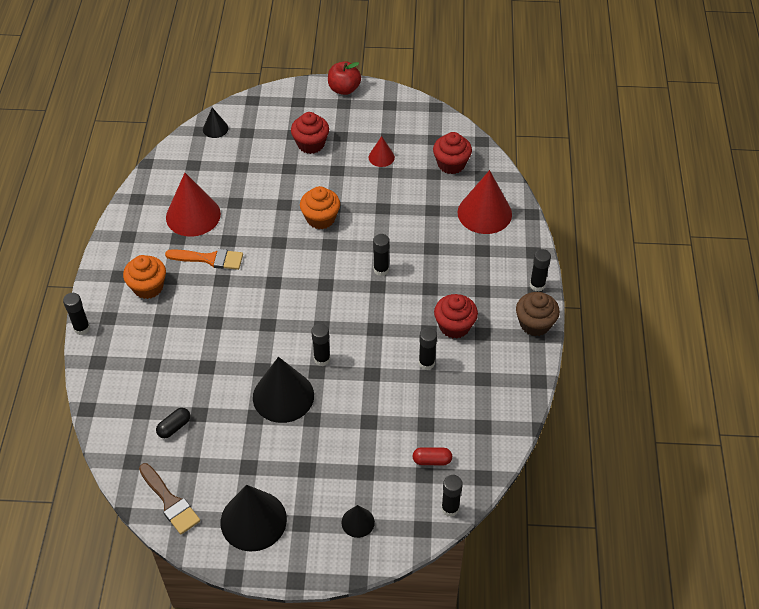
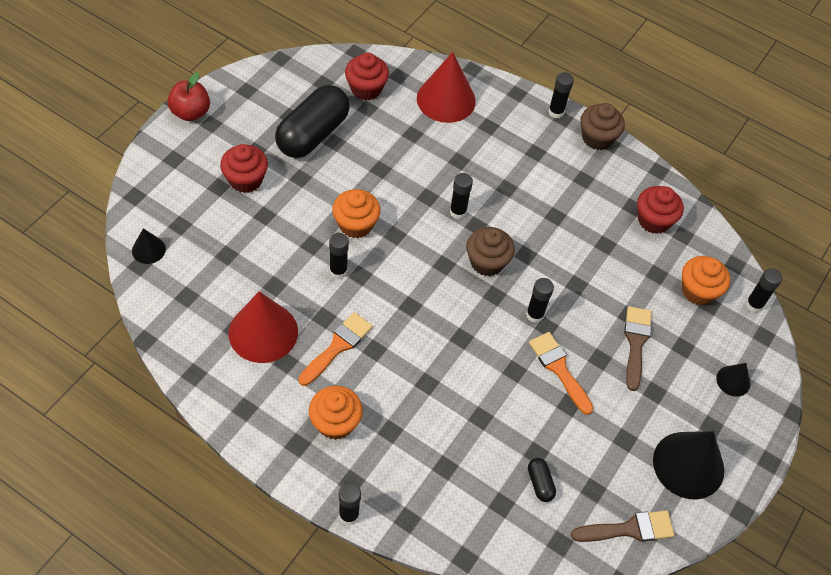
camera: 65 degrees left, 5 degrees up
black cone [253,357,314,423] -> orange brush [529,332,593,415]
red cone [369,136,395,167] -> black capsule [275,85,350,158]
red capsule [413,447,452,465] -> orange cupcake [682,256,730,305]
black glue stick [419,328,437,370] -> black glue stick moved to [329,233,349,279]
red cupcake [434,294,478,339] -> red cupcake moved to [637,186,684,234]
none -> brown cupcake [466,227,515,276]
none -> brown brush [624,306,652,391]

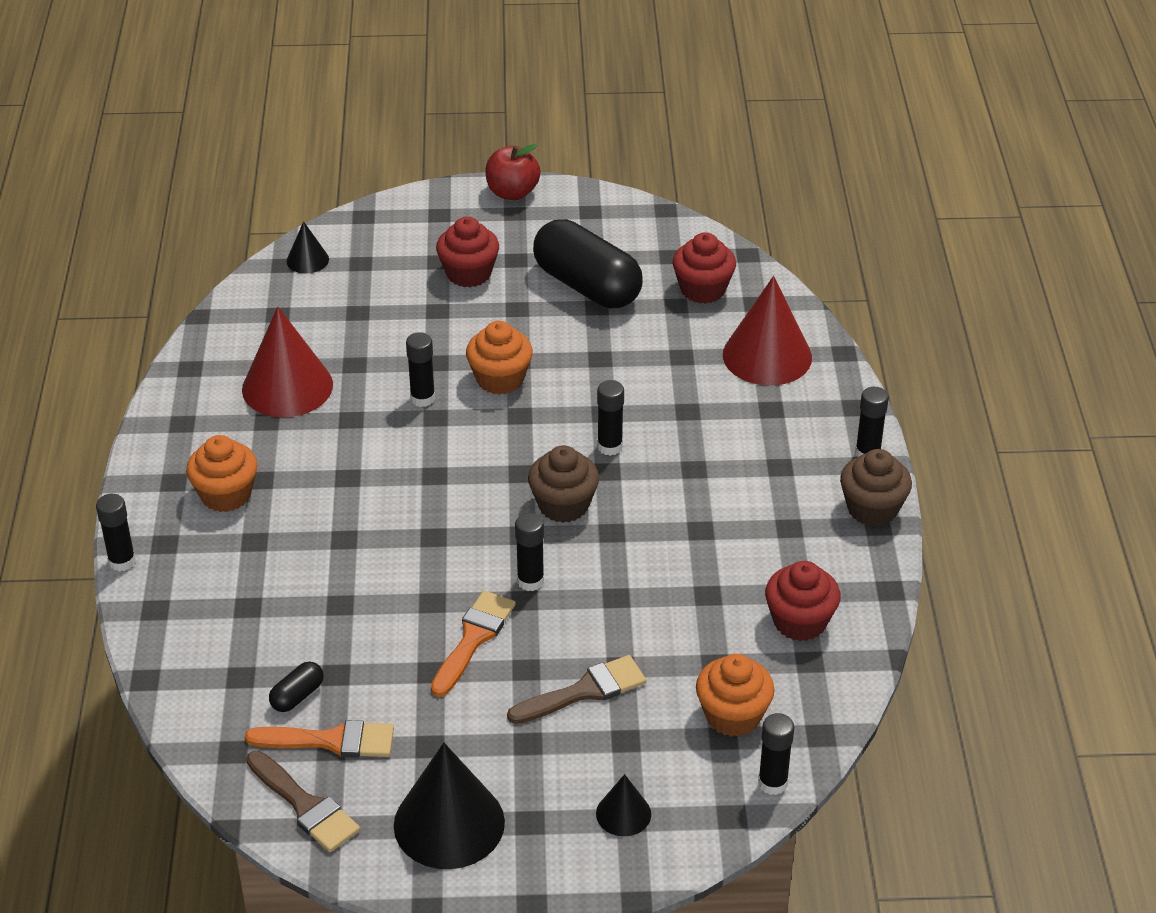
camera: 60 degrees right, 15 degrees down
black capsule [275,85,350,158] -> black capsule turned 45 degrees clockwise [533,219,643,308]
orange brush [299,312,373,386] -> orange brush moved to [245,720,394,758]

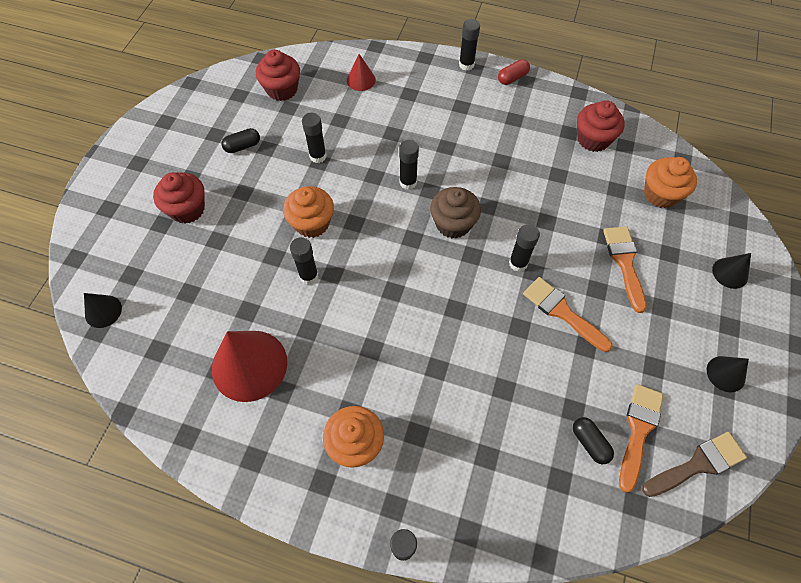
camera: 70 degrees left, 20 degrees up
black cone [394,743,505,869] -> black cone [707,356,749,392], size x0.50
red apple [485,144,541,200] -> none
brown brush [507,655,646,724] -> orange brush [603,226,646,313]
black capsule [533,219,643,308] -> black capsule [221,128,260,153], size x0.41
red cone [723,276,812,386] -> red cone [347,54,376,91], size x0.50
black glue stick [758,713,794,795] -> black glue stick moved to [302,113,327,163]
brown cupcake [840,449,912,526] -> red capsule [498,59,530,85]

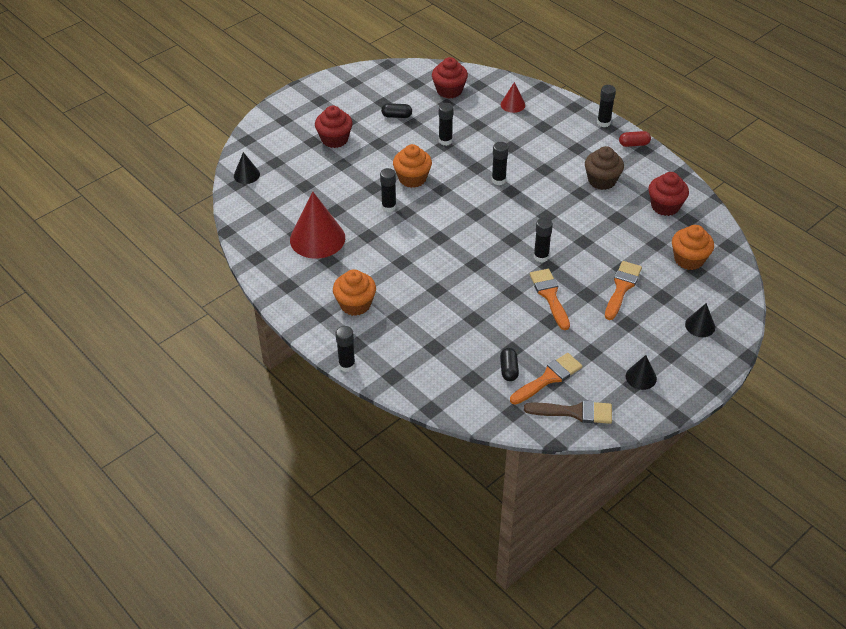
camera: 30 degrees right, 15 degrees down
brown cupcake [430,187,481,239] -> brown cupcake moved to [585,146,624,190]

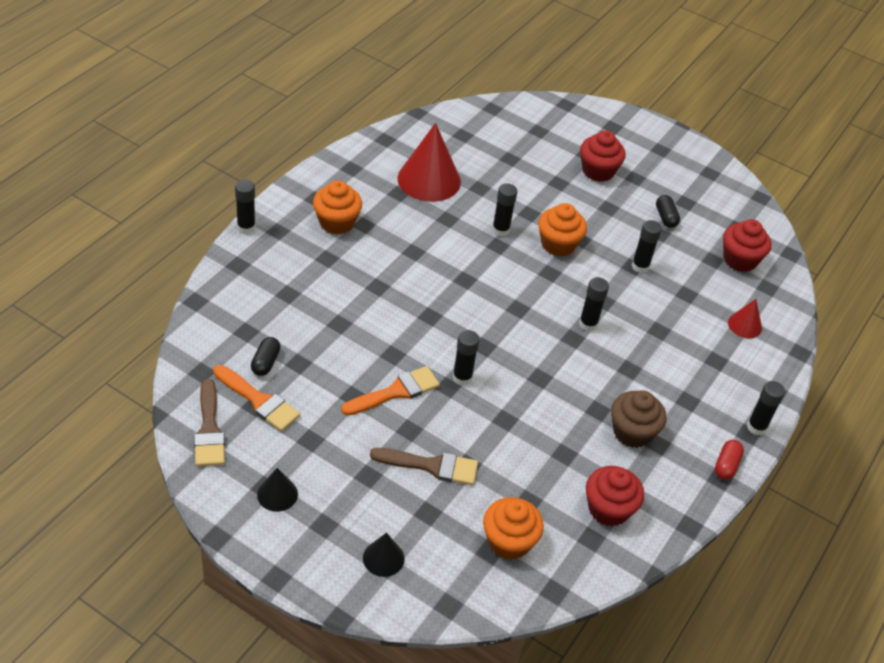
camera: 70 degrees right, 0 degrees up
black cone [234,152,260,184] -> none
black capsule [500,348,519,381] -> black capsule turned 60 degrees counterclockwise [251,337,281,376]
orange brush [605,261,642,320] -> brown brush [370,448,478,485]
red capsule [619,131,651,147] -> red capsule turned 45 degrees clockwise [715,440,744,480]

